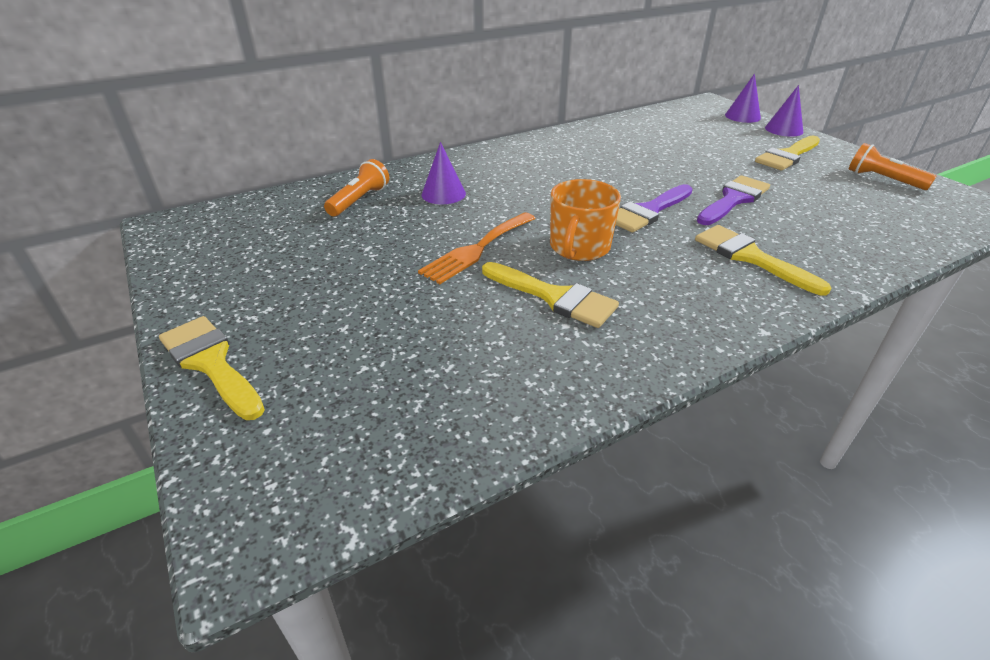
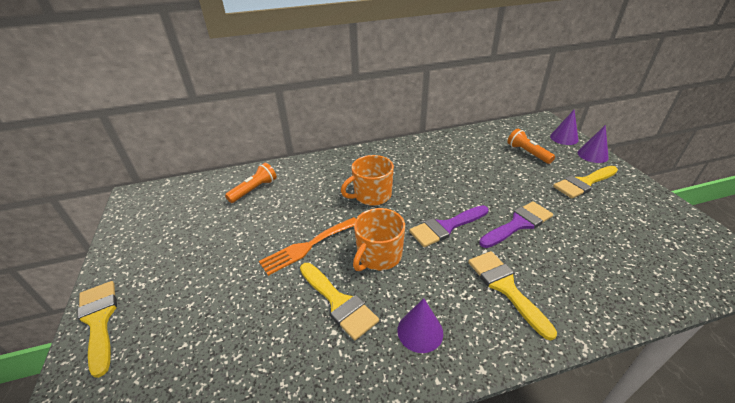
camera: 15 degrees right, 0 degrees up
purple cone [421,142,466,204] -> purple cone moved to [397,298,443,353]
orange flashlight [849,143,937,190] -> orange flashlight moved to [507,128,555,164]
none -> orange mug [341,155,394,206]

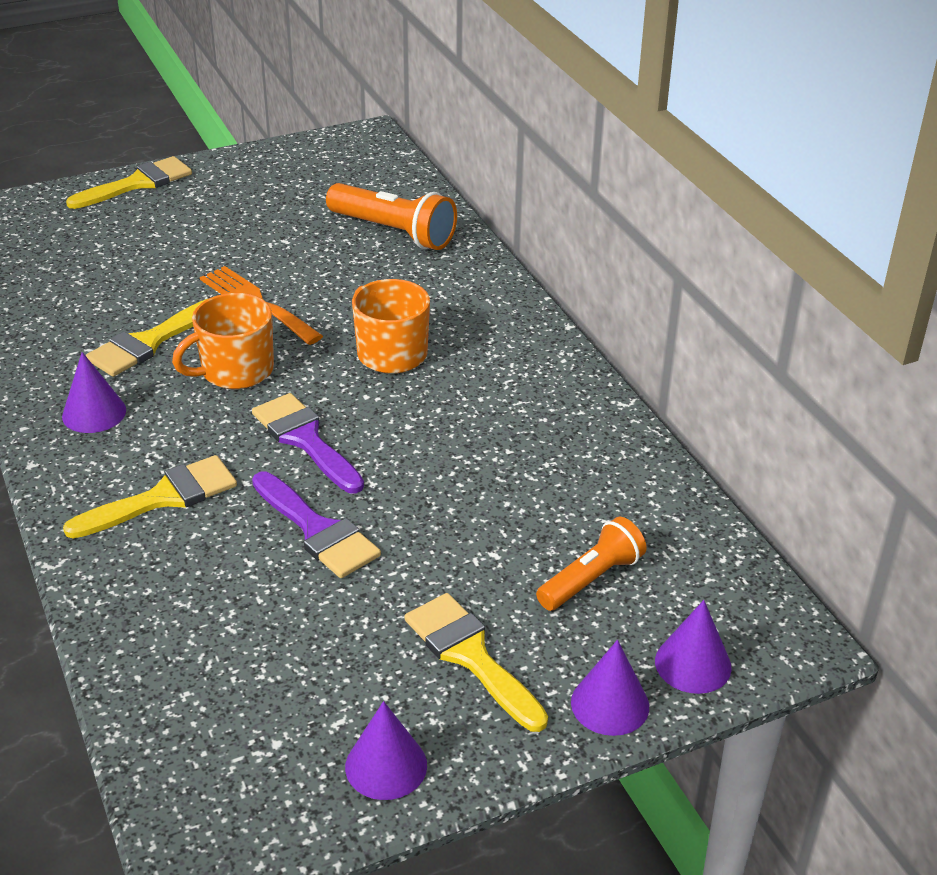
camera: 80 degrees right, 0 degrees up
orange flashlight [225,163,277,203] -> orange flashlight [326,183,457,250], size x1.52
orange mug [353,208,405,271] -> orange mug turned 60 degrees counterclockwise [172,293,274,389]
none -> purple cone [345,701,427,800]

